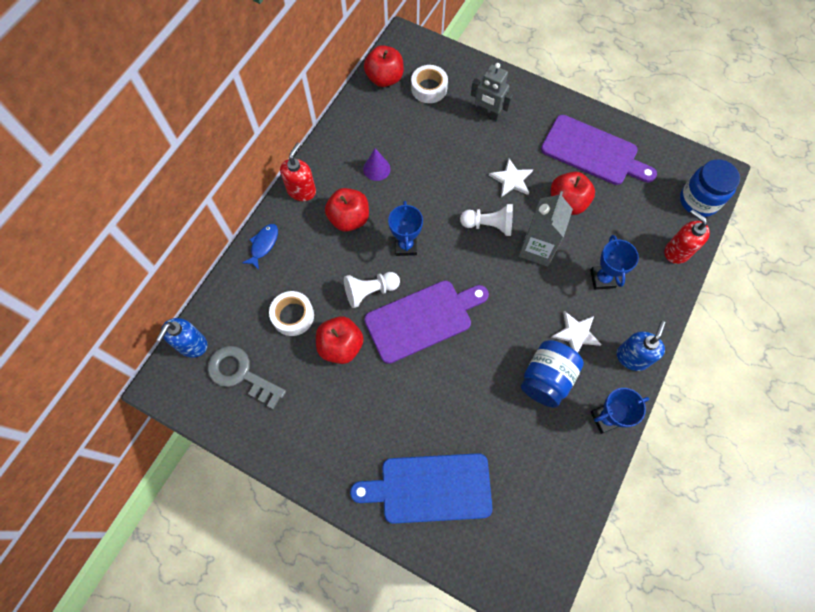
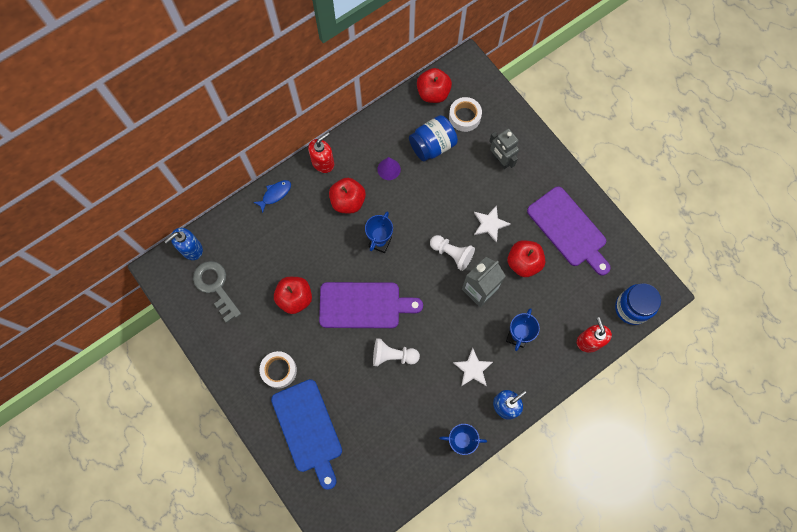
camera: 25 degrees right, 5 degrees up
white tape [269,291,314,336] -> white tape moved to [259,351,297,388]
white pawn [344,272,400,308] -> white pawn moved to [373,338,420,366]
blue cutting board [350,453,492,524] -> blue cutting board turned 135 degrees counterclockwise [271,379,342,490]
blue jar [521,340,584,408] -> blue jar moved to [409,115,458,161]

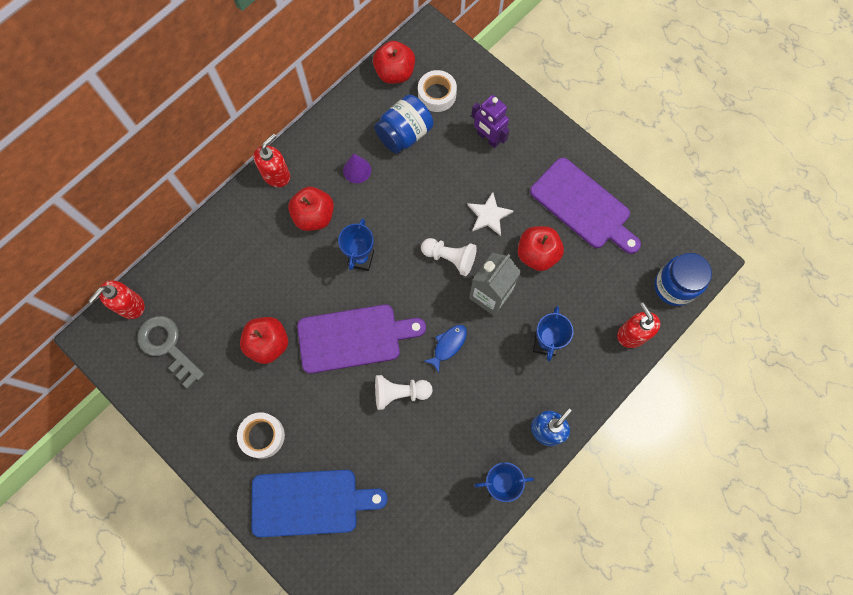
camera: 10 degrees left, 0 degrees up
blue soap dispenser [164,228,203,260] -> red soap dispenser [88,280,145,319]
blue fish [253,180,291,213] -> blue fish moved to [424,325,467,373]
blue cutting board [271,379,342,490] -> blue cutting board turned 60 degrees counterclockwise [251,470,388,537]
white star [453,348,493,386] -> none
grey robot [489,129,519,169] -> purple robot [471,95,509,148]

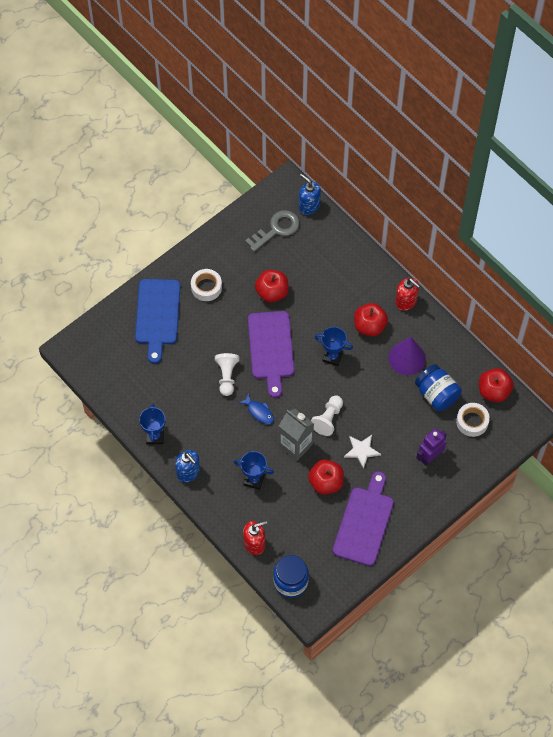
camera: 95 degrees right, 10 degrees down
red soap dispenser [88,280,145,319] -> blue soap dispenser [299,174,321,215]
purple cone [343,153,371,183] -> purple cone [388,337,426,375], size x1.66
purple cutting board [530,157,641,254] -> purple cutting board turned 150 degrees clockwise [333,471,394,566]

